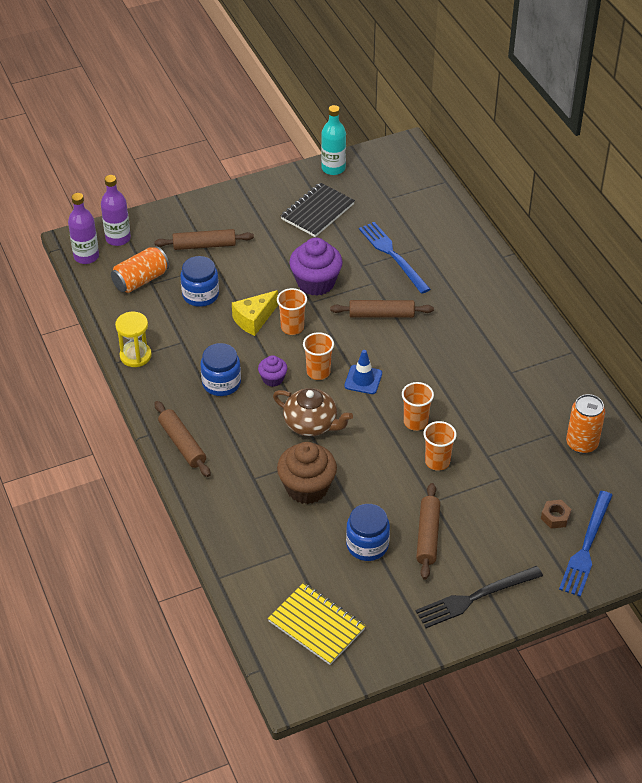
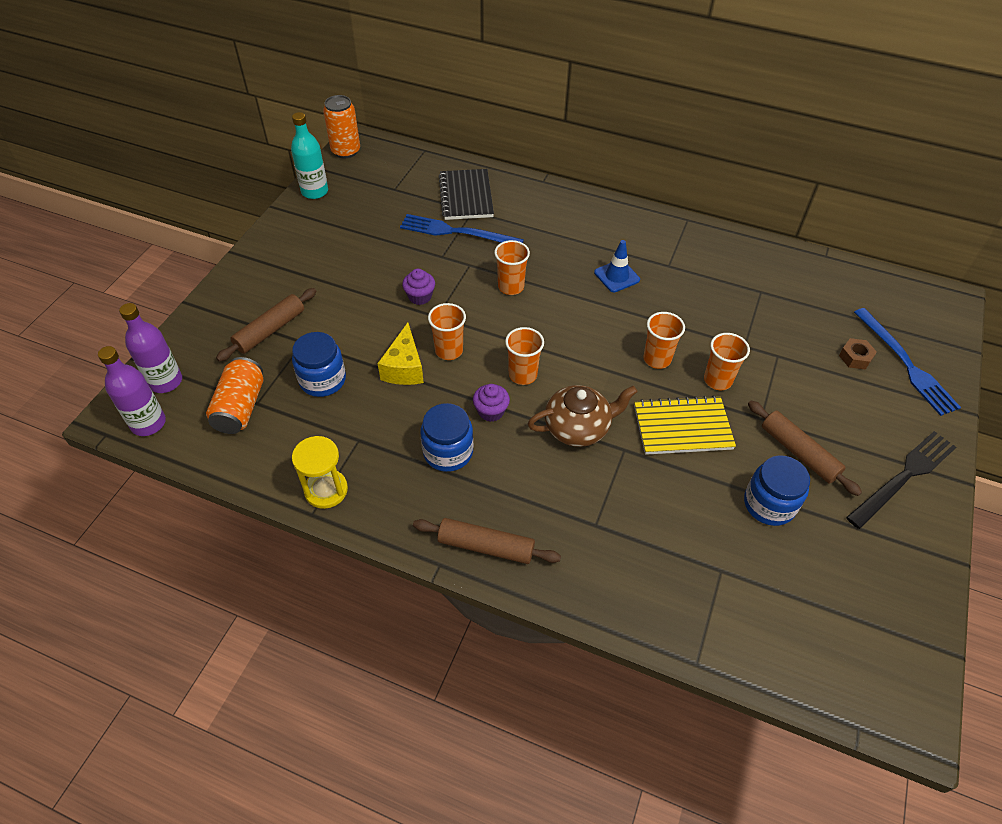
camera: 45 degrees left, 5 degrees up
yellow notebook [268,583,366,665] -> yellow notebook moved to [634,395,736,455]
brown cupcake [277,442,337,504] -> none
black notebook [281,182,355,237] -> black notebook moved to [438,169,494,220]
purple cupcake [289,238,343,296] -> purple cupcake [402,269,435,305], size x0.53
brown rolling pin [330,300,434,318] -> orange cup [494,240,530,295]
blue traffic cone [344,350,382,394] -> blue traffic cone moved to [594,240,640,292]
black fork [416,566,543,628] -> black fork turned 150 degrees counterclockwise [846,431,956,529]
orange can [566,394,605,454] -> orange can moved to [323,95,360,158]

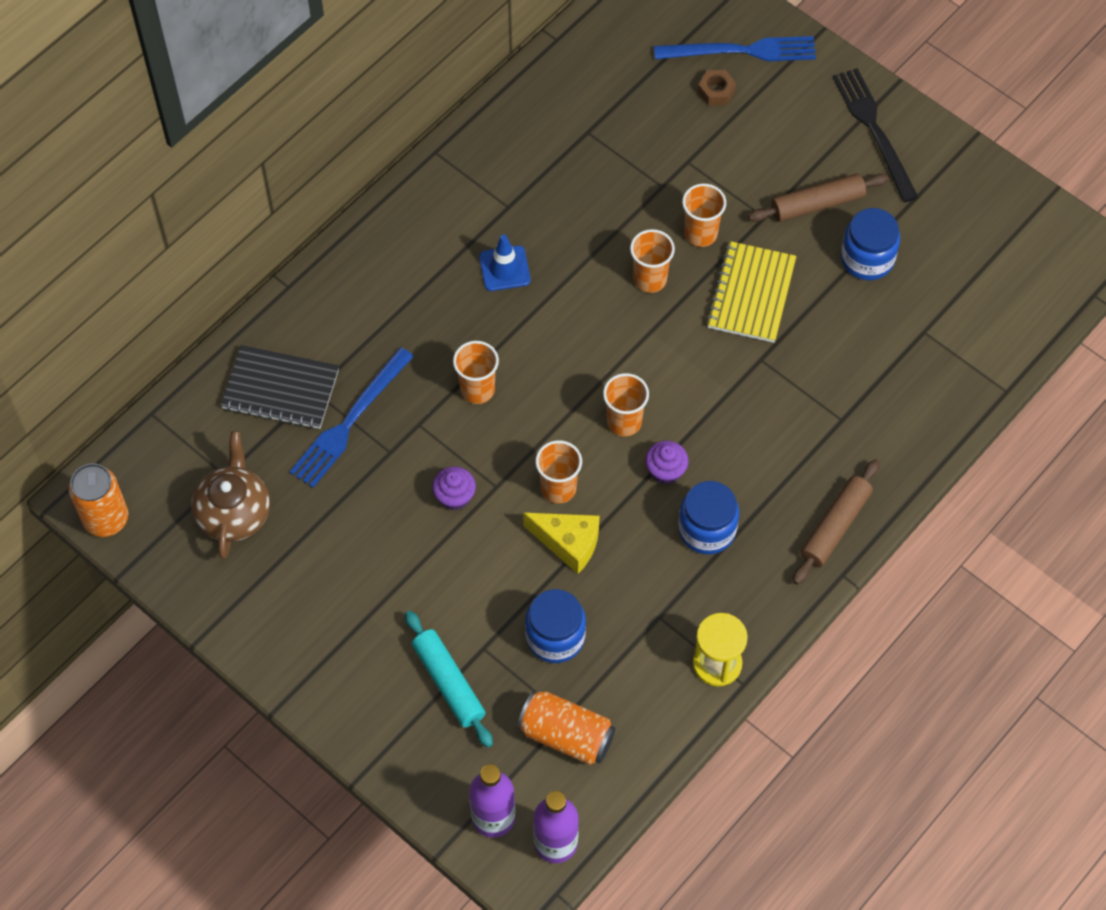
camera: 70 degrees left, 10 degrees up
brown rolling pin [216,288,317,361] -> turquoise rolling pin [405,610,493,748]
turquoise bottle [291,112,328,199] -> none
brown teapot [528,385,637,447] -> brown teapot moved to [191,431,270,560]

